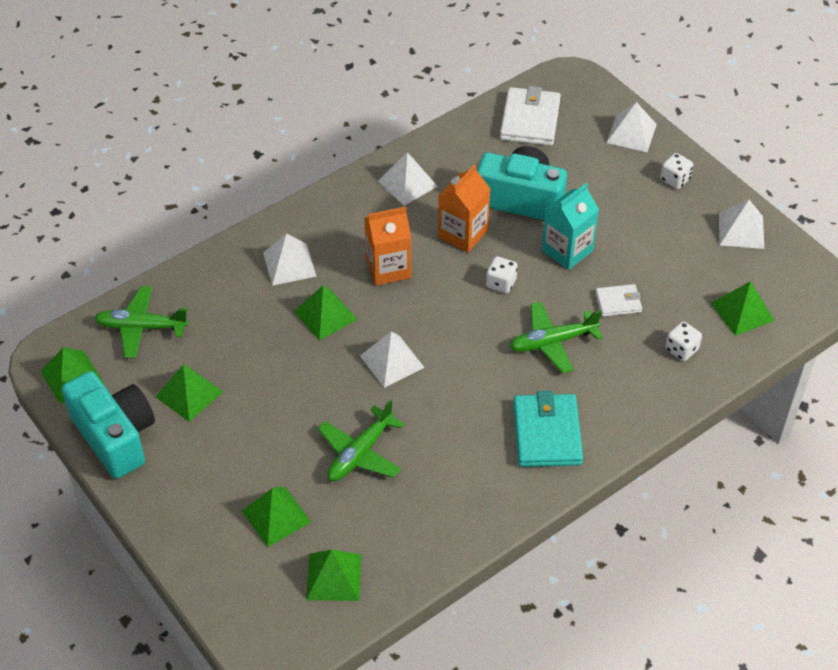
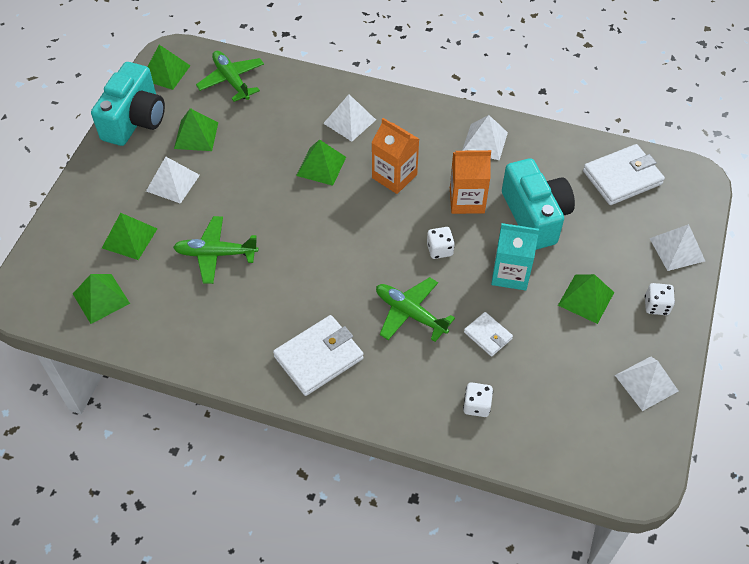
camera: 55 degrees right, 5 degrees up
white pyramid [360,331,425,388] -> white pyramid moved to [146,157,200,204]
turquoise wallet [513,391,583,467] -> white wallet [273,315,364,396]
green pyramid [711,281,775,336] -> green pyramid moved to [558,274,614,324]

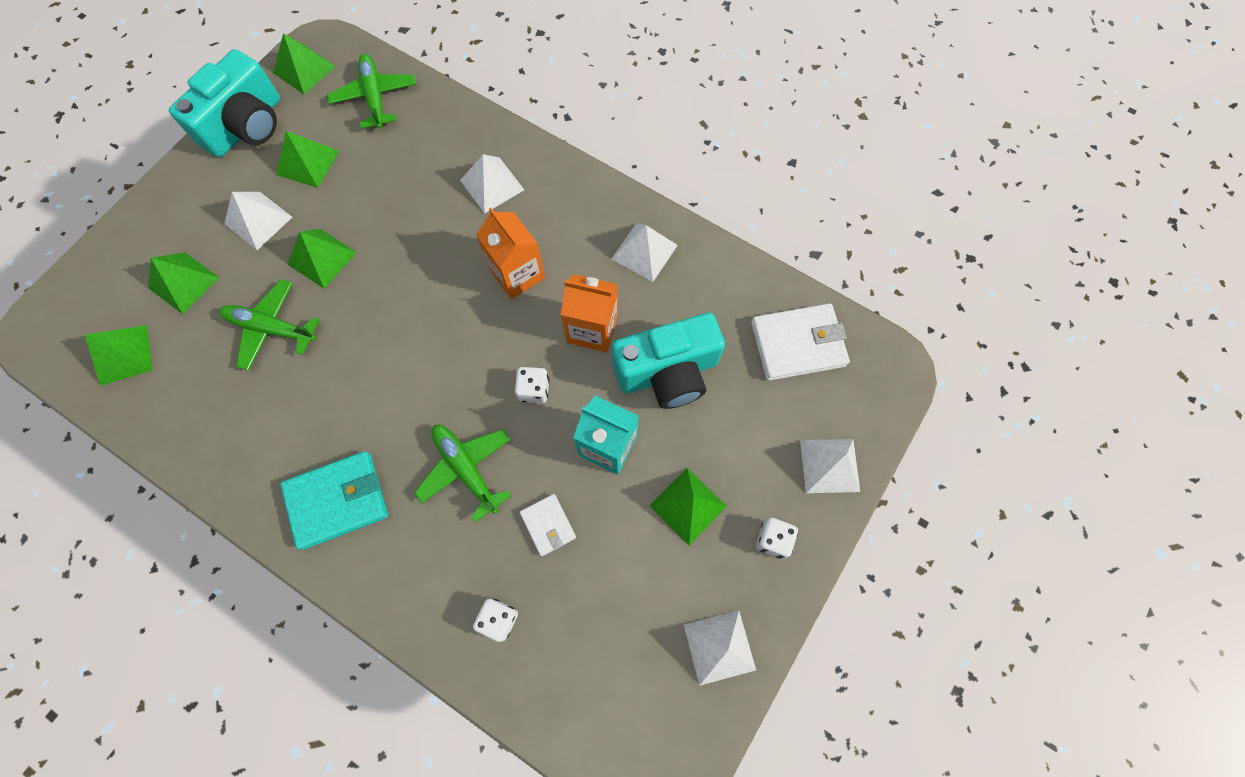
camera: 15 degrees right, 15 degrees up
white wallet [273,315,364,396] -> turquoise wallet [280,451,388,550]
green pyramid [296,139,346,186] -> green pyramid moved to [288,229,357,289]
turquoise camera [502,158,575,250] -> turquoise camera turned 75 degrees clockwise [612,313,725,409]

